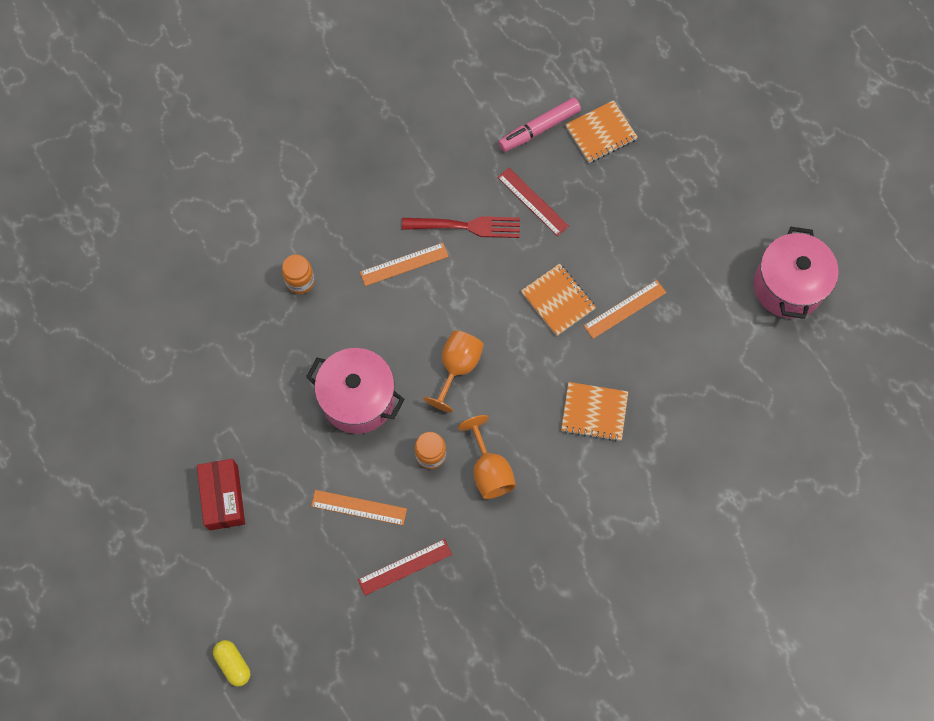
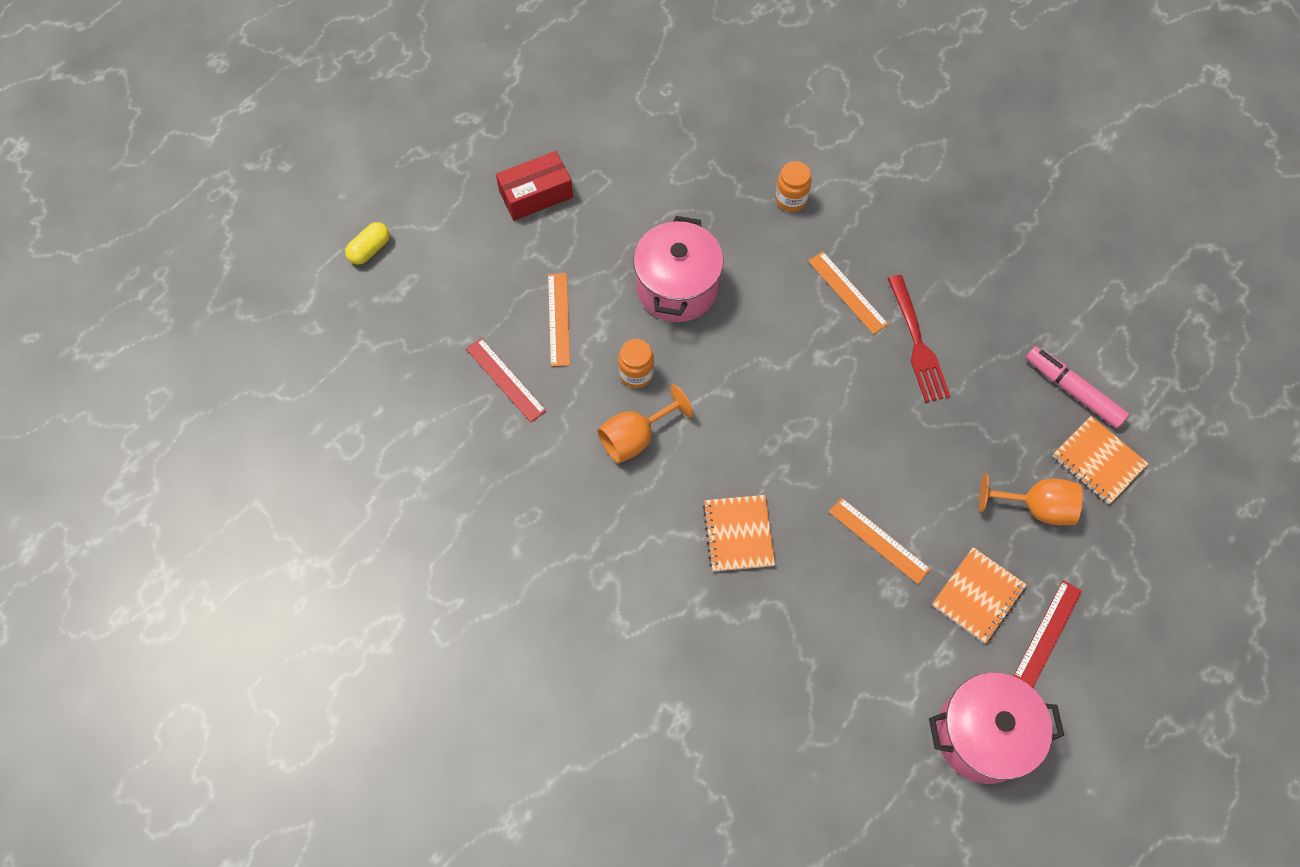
camera: 75 degrees right, 5 degrees down
orange goblet [423,330,484,413] -> orange goblet moved to [979,474,1083,525]
red ruler [497,168,569,236] -> red ruler moved to [1013,580,1082,688]
orange notebook [521,263,596,336] -> orange notebook moved to [932,547,1027,643]

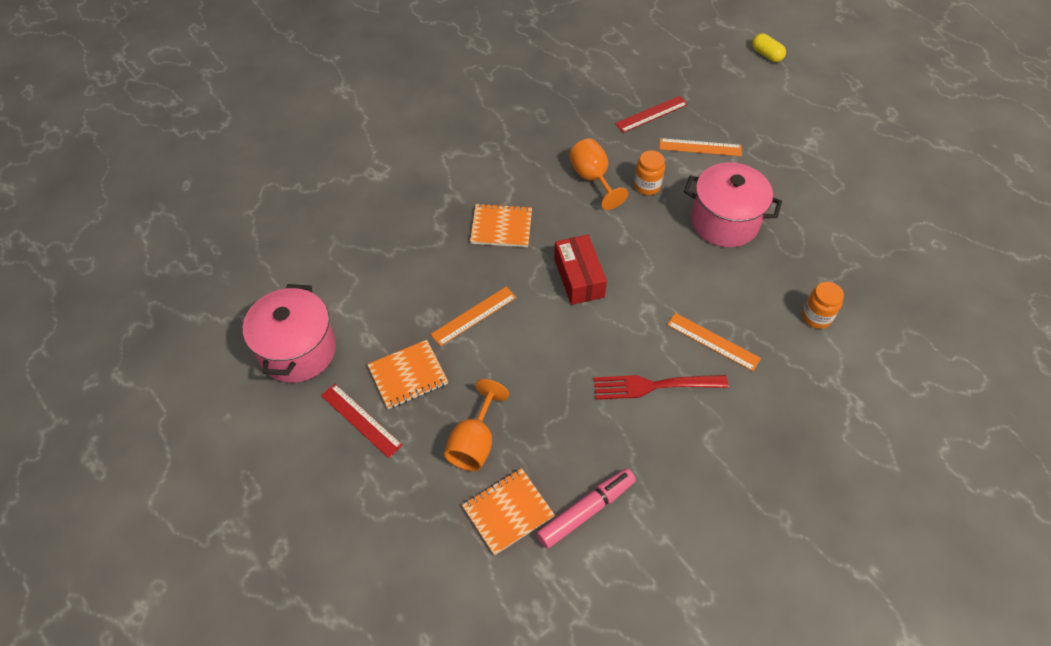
camera: 100 degrees right, 10 degrees down
red box [496,151,573,221] -> red box moved to [554,235,607,305]
orange ruler [808,251,888,334] -> orange ruler turned 60 degrees clockwise [667,313,761,371]
orange notebook [932,547,1027,643] -> orange notebook turned 75 degrees counterclockwise [367,340,448,409]

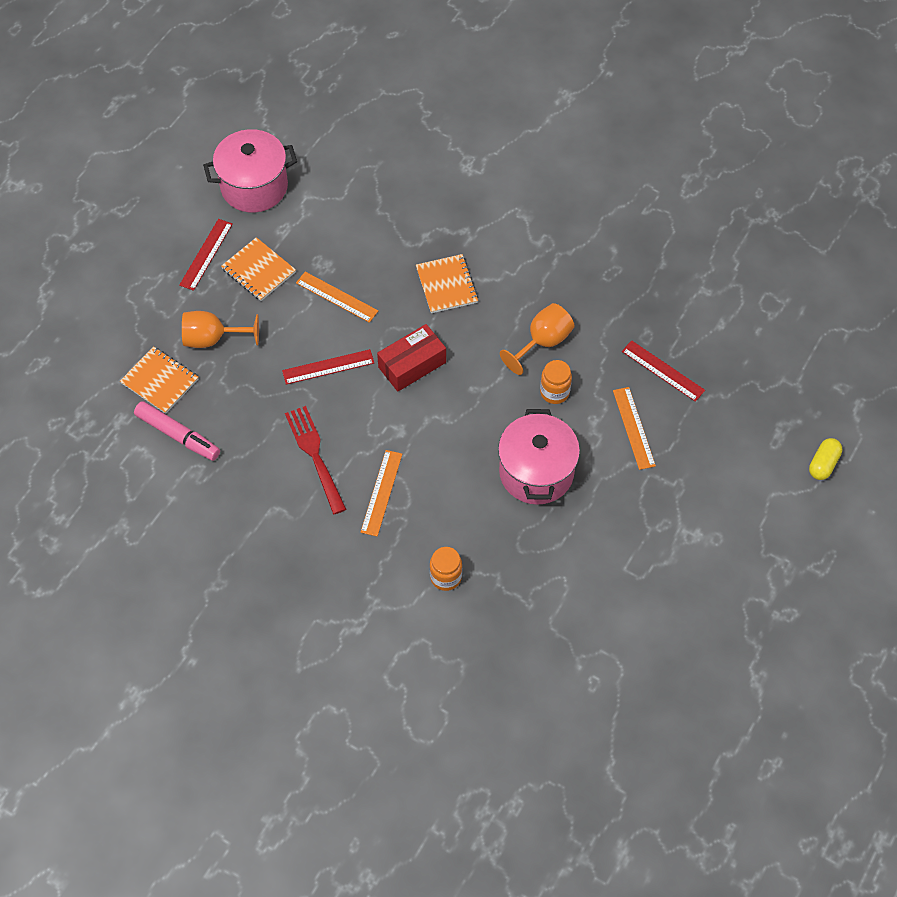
camera: 70 degrees right, 5 degrees up
none -> red ruler [282,349,374,385]

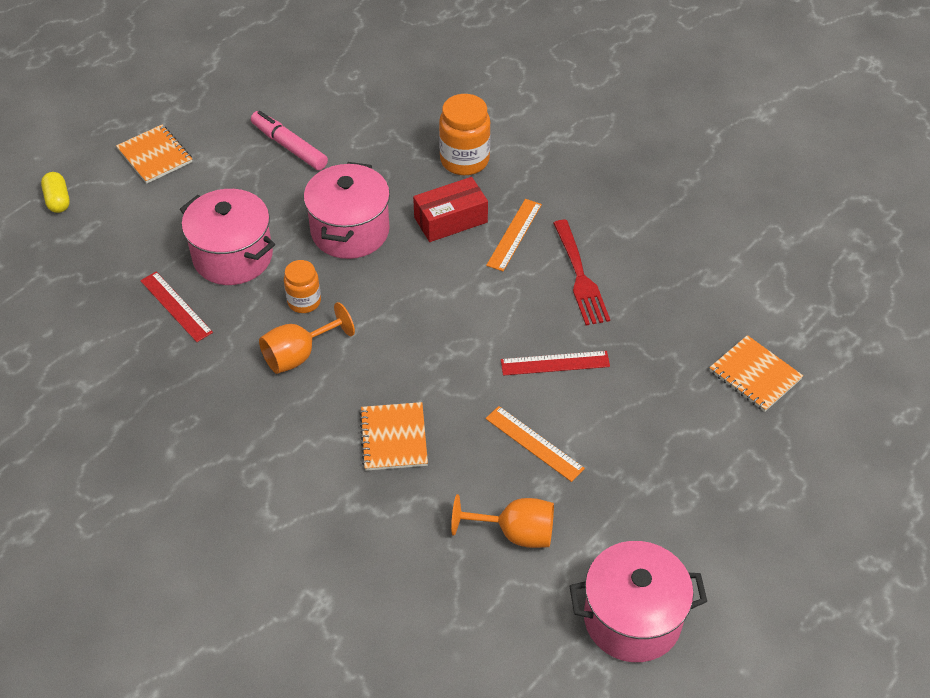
camera: 170 degrees left, 10 degrees down
pink marker [134,401,220,461] -> pink marker moved to [251,111,328,170]
red ruler [179,219,233,291] -> none
orange goblet [182,311,259,348] -> orange goblet moved to [451,494,554,548]
orange notebook [221,237,296,301] -> orange notebook moved to [116,125,192,184]
red box [377,324,446,392] -> red box moved to [413,177,488,242]
orange jar [430,547,462,591] -> orange jar [439,94,491,175], size x1.61
orange ruler [613,387,656,470] -> pink pot [180,189,275,285]
yellow capsule [809,438,843,480] -> yellow capsule turned 60 degrees counterclockwise [41,172,70,213]

